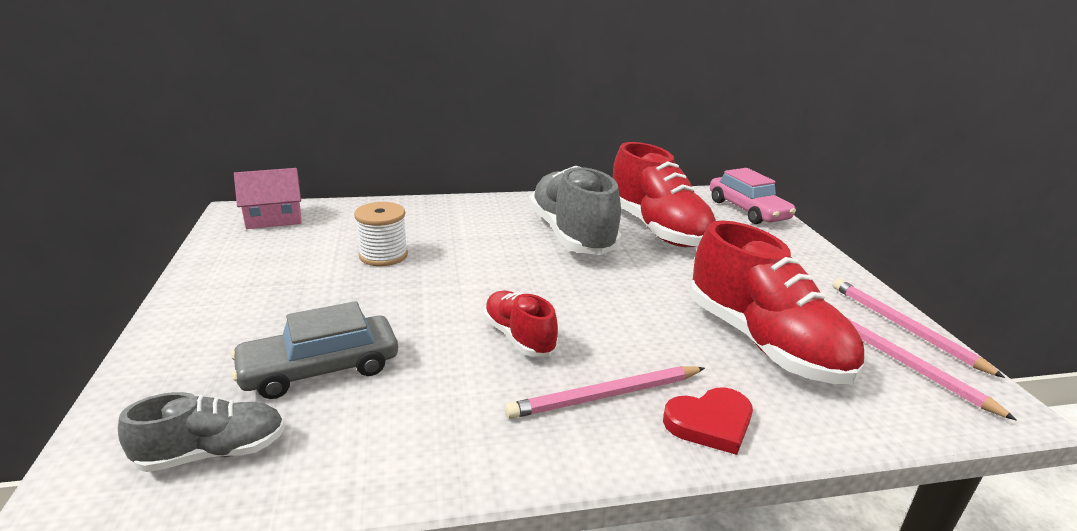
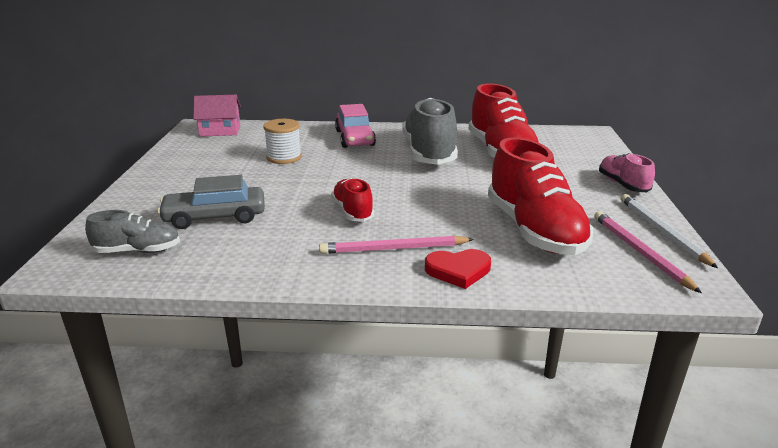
camera: 15 degrees right, 0 degrees up
pink car [710,168,796,224] -> pink car moved to [335,104,376,148]
pink pencil [832,279,1005,378] -> white pencil [621,194,718,268]
none -> pink shoe [599,153,655,192]

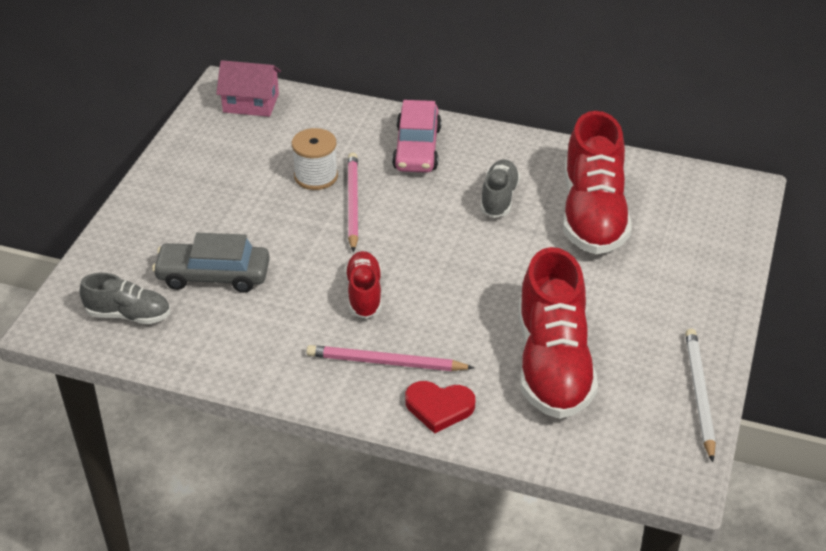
camera: 15 degrees right, 15 degrees up
grey shoe [402,98,458,165] -> grey shoe [480,160,520,218], size x0.53
pink pencil [594,211,702,293] -> pink pencil moved to [348,152,358,252]
pink shoe [599,153,655,192] -> none

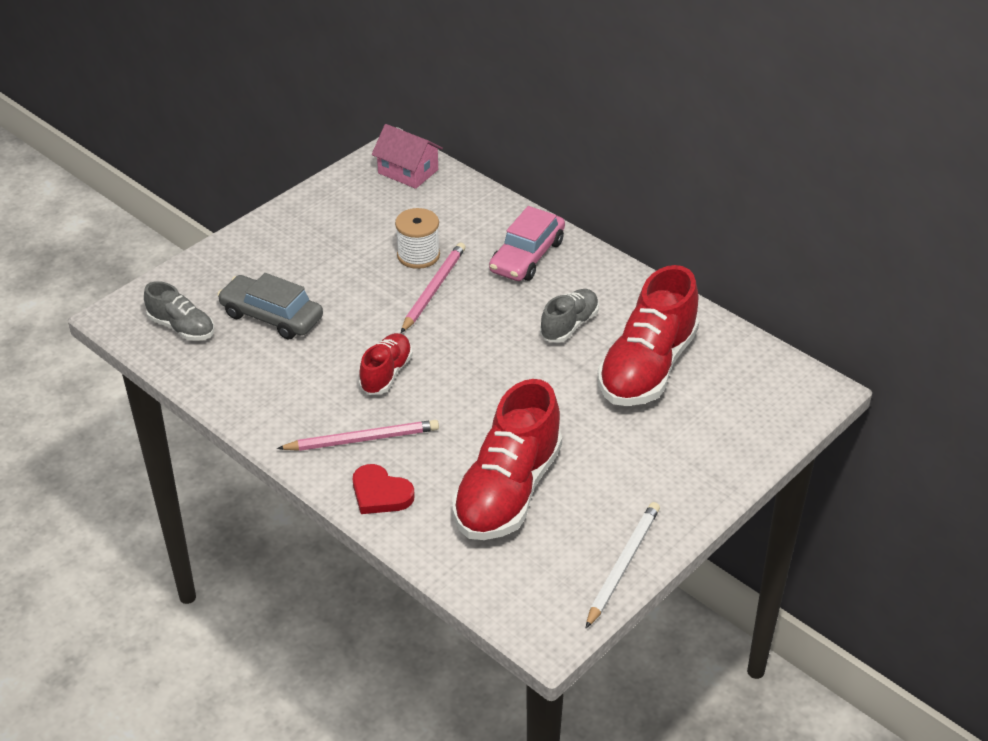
camera: 25 degrees right, 0 degrees up
pink pencil [307,345,474,371] -> pink pencil turned 135 degrees clockwise [277,420,439,451]

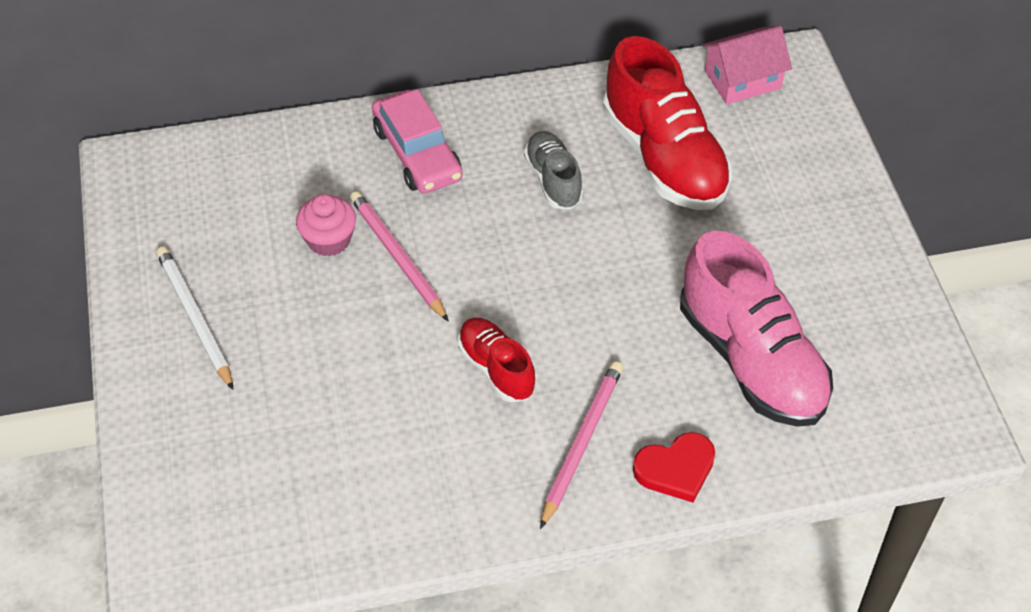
camera: 55 degrees left, 10 degrees up
grey shoe [144,281,214,341] -> none
grey car [217,273,323,340] -> none
pink house [372,124,443,189] -> pink house moved to [702,26,792,104]
white spool [395,208,440,269] -> pink cupcake [296,194,356,257]
red shoe [452,379,562,540] -> pink shoe [680,231,833,427]
white pencil [586,502,660,628] -> white pencil moved to [156,247,233,390]

